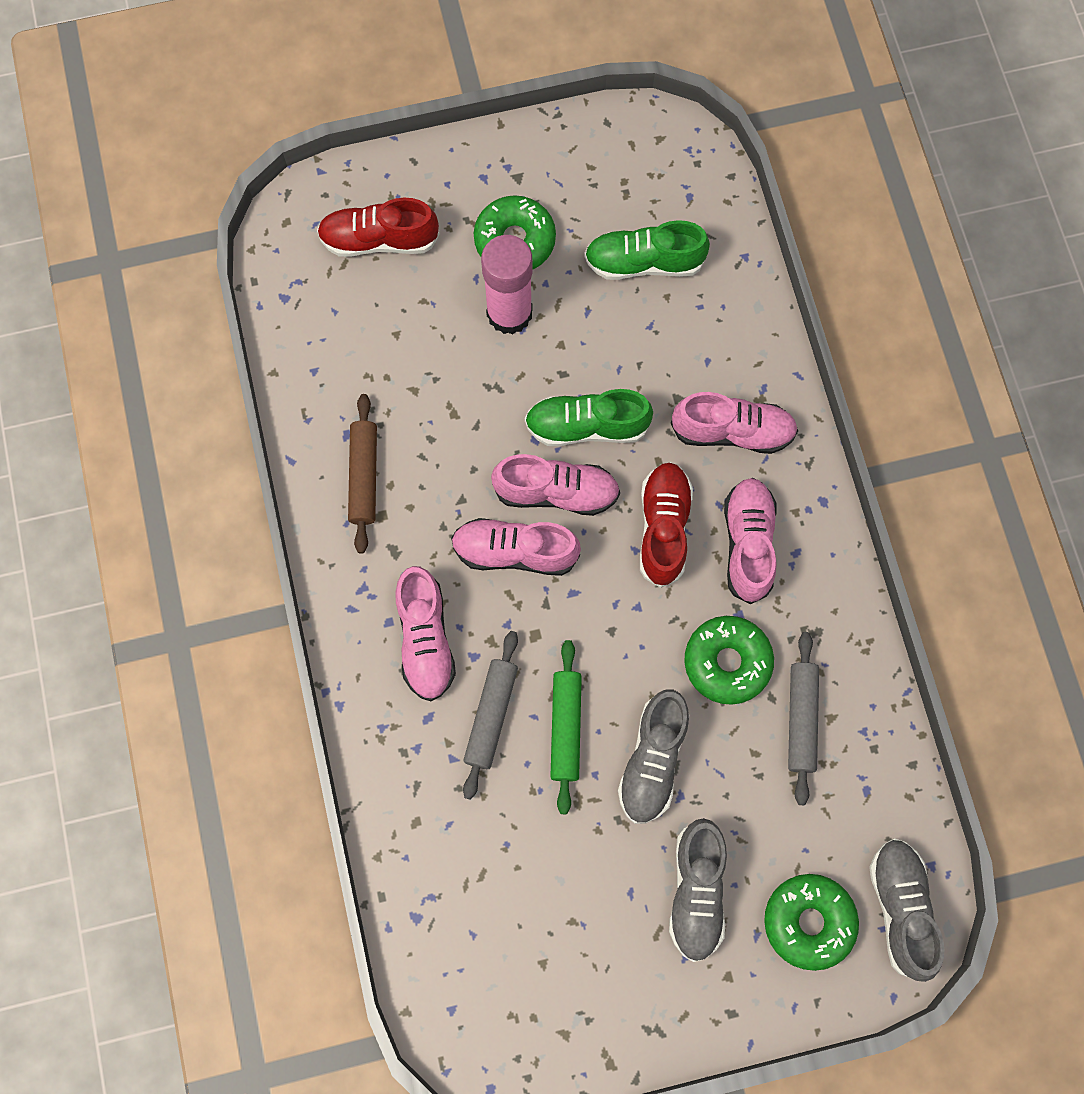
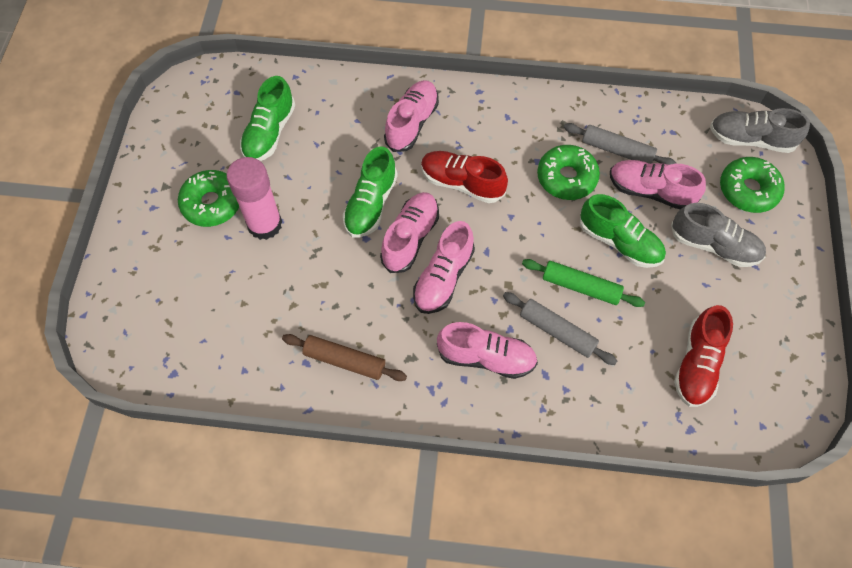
camera: 70 degrees left, 10 degrees down
red shoe [317,198,440,257] -> red shoe moved to [674,305,733,407]
grey shoe [618,689,689,824] -> green shoe [580,194,666,268]
pink shoe [724,478,777,605] -> pink shoe moved to [610,160,706,209]

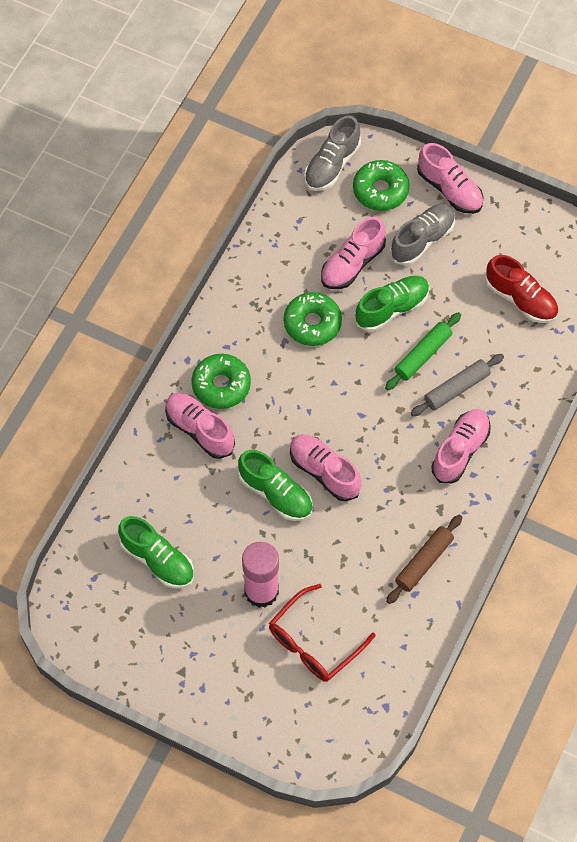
camera: 70 degrees left, 0 degrees up
green donut [178,170,239,227] -> green donut moved to [191,354,251,409]
pink shoe [413,221,475,314] -> pink shoe moved to [417,143,483,214]
red shoe [421,151,508,203] -> none
grey rolling pin [564,123,677,165] -> none
none -> red glasses [269,584,376,682]

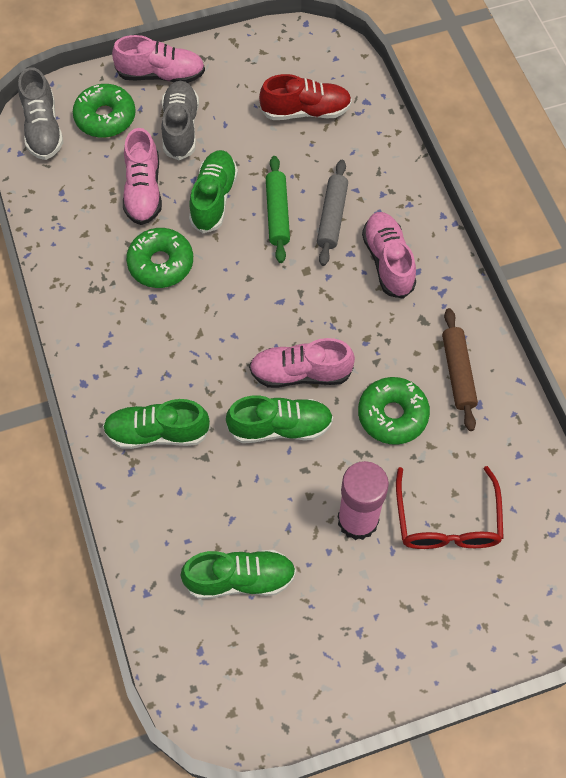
camera: 45 degrees left, 0 degrees up
pink shoe [165,393,235,459] -> green shoe [103,399,210,449]
green donut [191,354,251,409] -> green donut moved to [358,377,430,445]

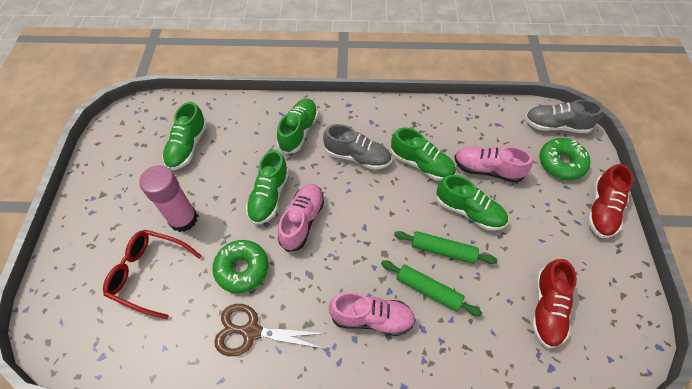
camera: 110 degrees right, 5 degrees down
pink shoe [112,35,205,83] -> red shoe [587,164,633,238]
green donut [126,228,193,288] -> green shoe [391,128,456,181]
grey shoe [161,81,199,160] -> grey shoe moved to [323,124,392,170]
grey rolling pin [317,160,348,266] -> green rolling pin [381,260,482,316]
brown rolling pin [442,308,478,431] -> brown scissors [214,304,326,356]

